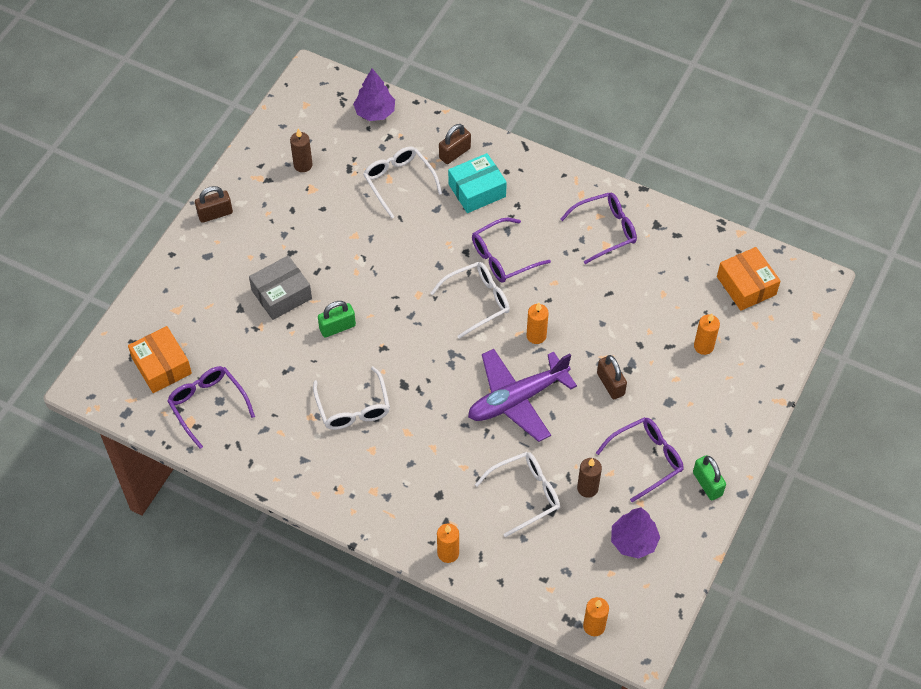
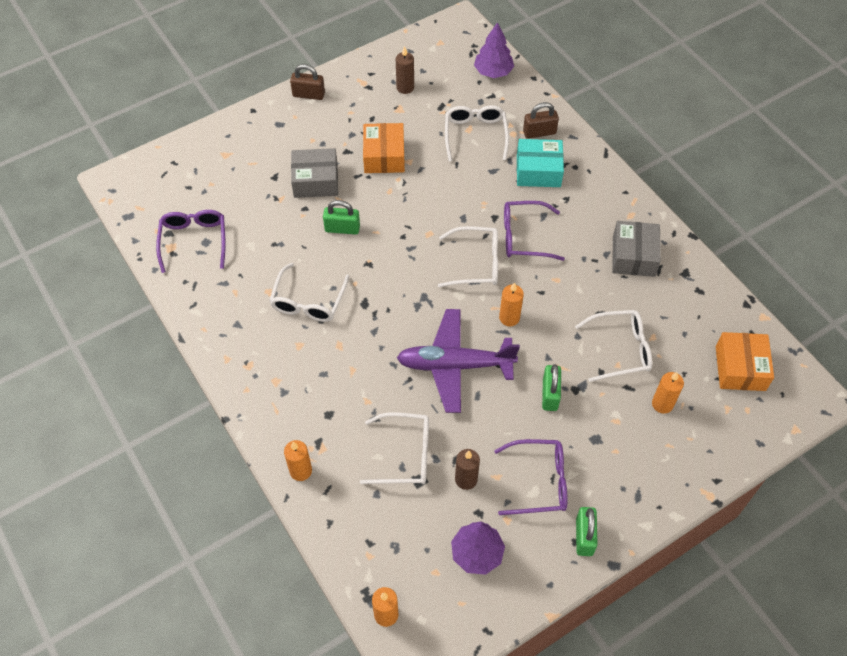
camera: 30 degrees right, 0 degrees up
orange box [128,326,192,393] -> orange box moved to [363,123,405,173]
purple glasses [560,192,637,264] -> grey box [612,221,661,277]
brown padlock [597,355,627,399] -> green padlock [542,364,561,411]
none -> white glasses [575,310,652,382]

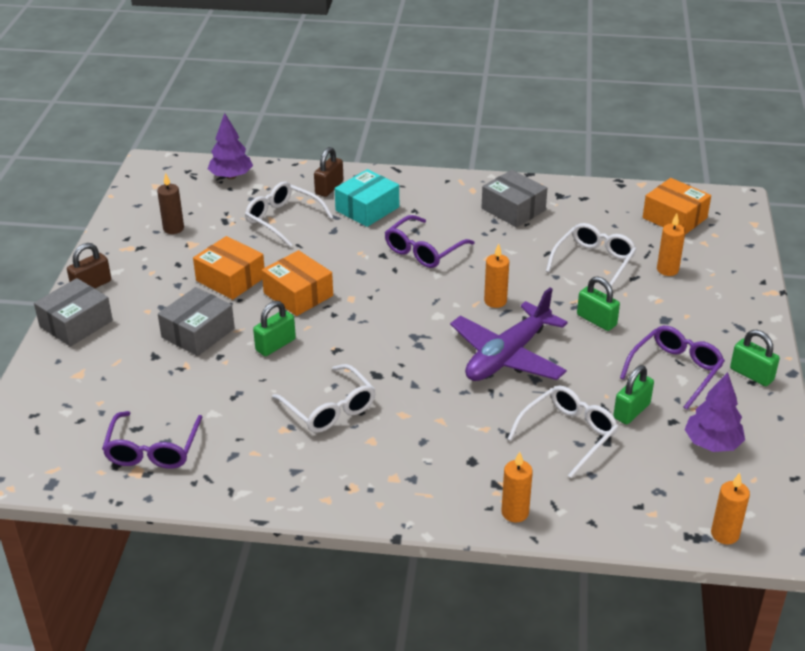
camera: 50 degrees left, 20 degrees down
purple glasses [156,210,226,273] -> purple glasses turned 120 degrees counterclockwise [102,411,203,469]
white glasses [438,226,498,287] -> none
brown candle [455,449,480,490] -> green padlock [613,365,654,424]
none -> grey box [34,278,113,347]
none -> orange box [262,250,333,316]

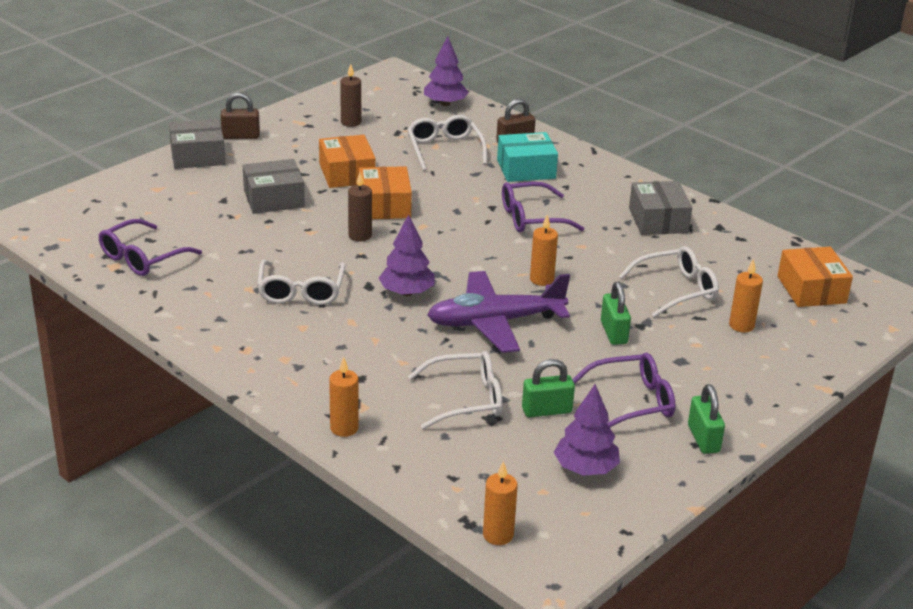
camera: 35 degrees right, 5 degrees down
green padlock [253,301,296,356] -> none
none -> brown candle [348,172,372,242]
none -> purple tree [379,214,435,296]

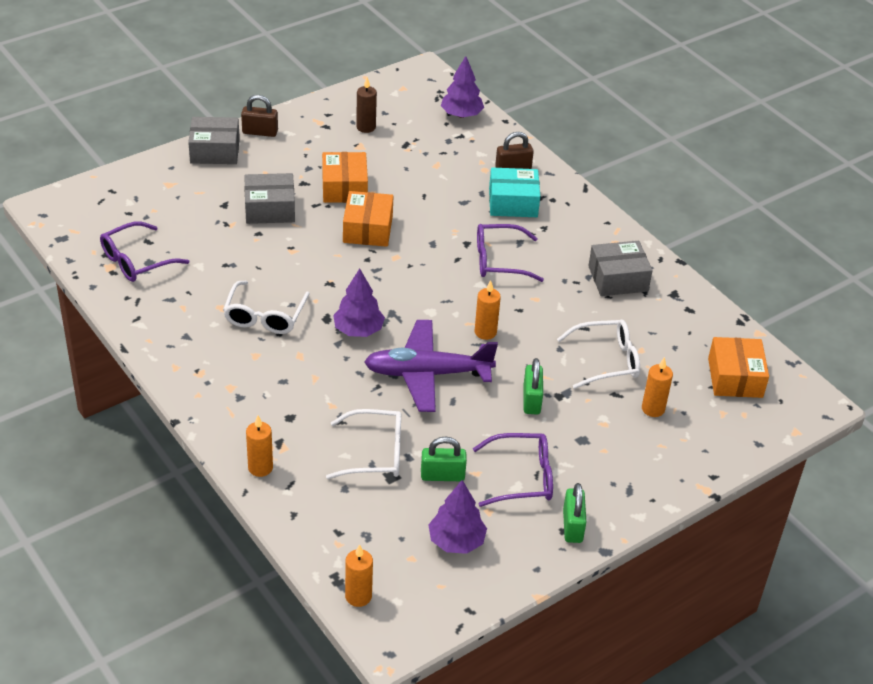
camera: 10 degrees right, 10 degrees up
brown candle [348,172,372,242] -> none
white glasses [408,115,487,171] -> none
grey box [629,181,692,235] -> grey box turned 75 degrees clockwise [588,241,653,296]

